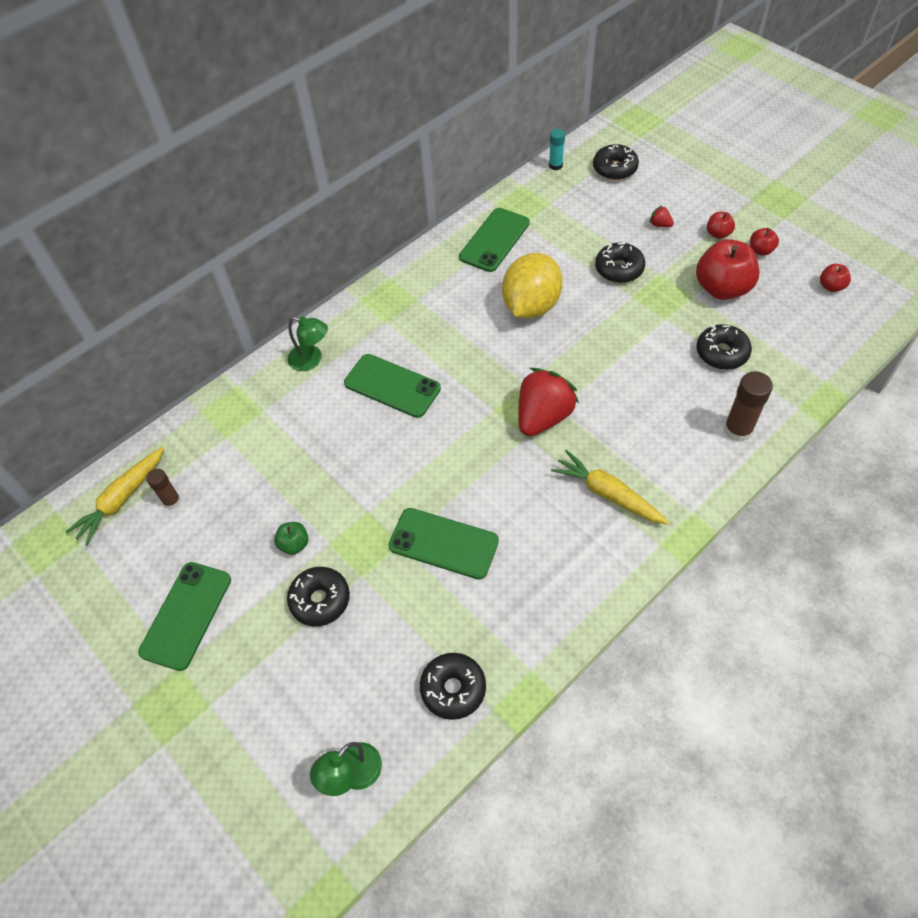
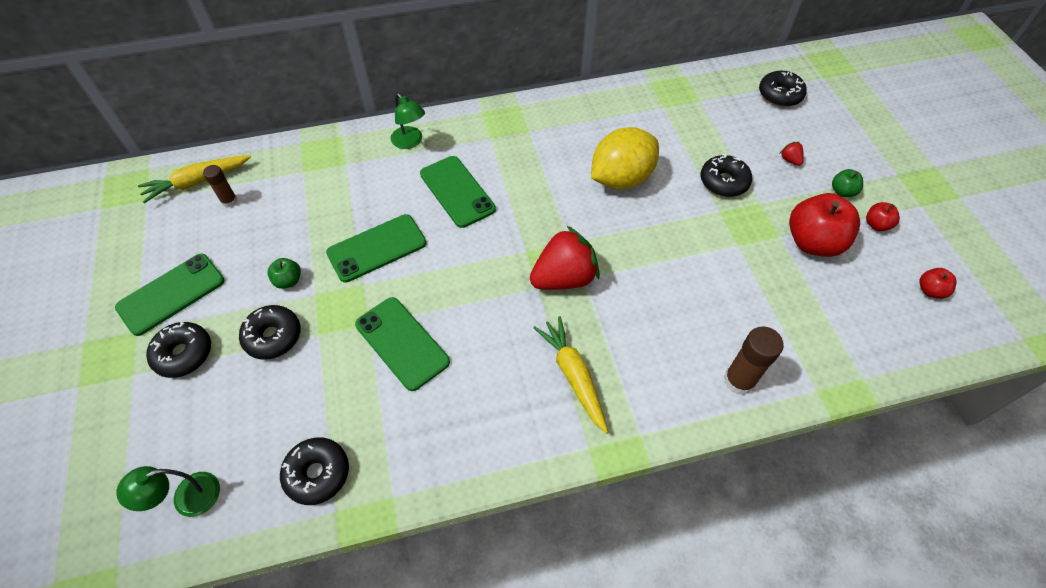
camera: 25 degrees right, 0 degrees up
green phone [459,208,530,272] -> green phone moved to [326,214,426,282]
turquoise glue stick [549,129,565,170] -> none
black donut [697,324,752,370] -> black donut moved to [146,321,211,378]
red apple [707,212,735,239] -> green apple [832,169,863,197]

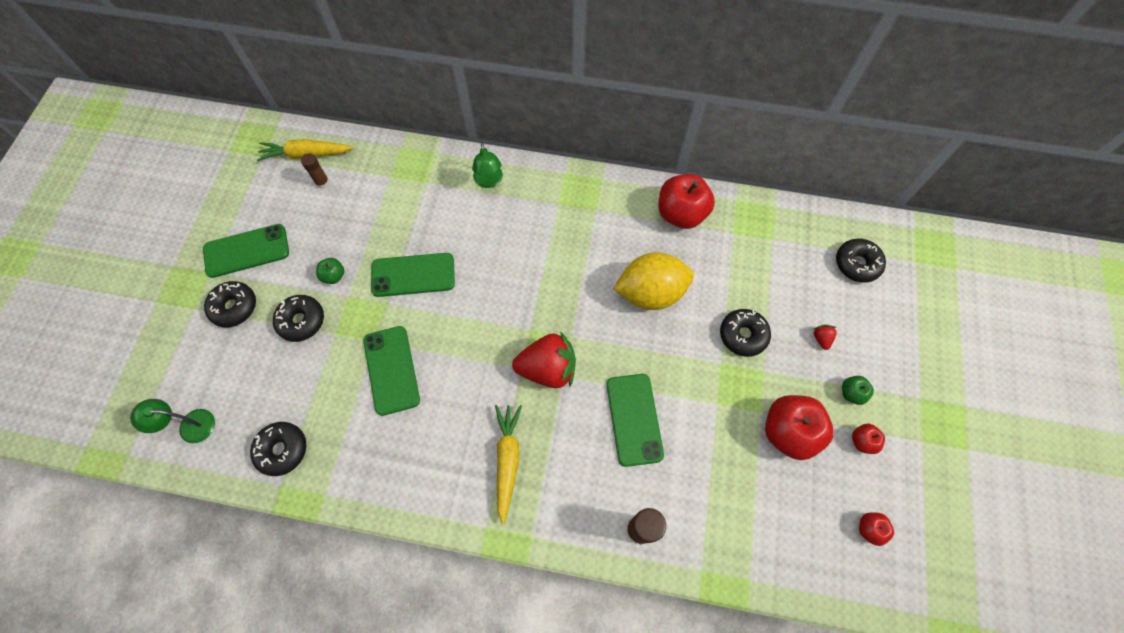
camera: 25 degrees right, 10 degrees up
green phone [420,156,496,228] -> green phone moved to [606,374,664,467]
none -> red apple [658,174,715,229]

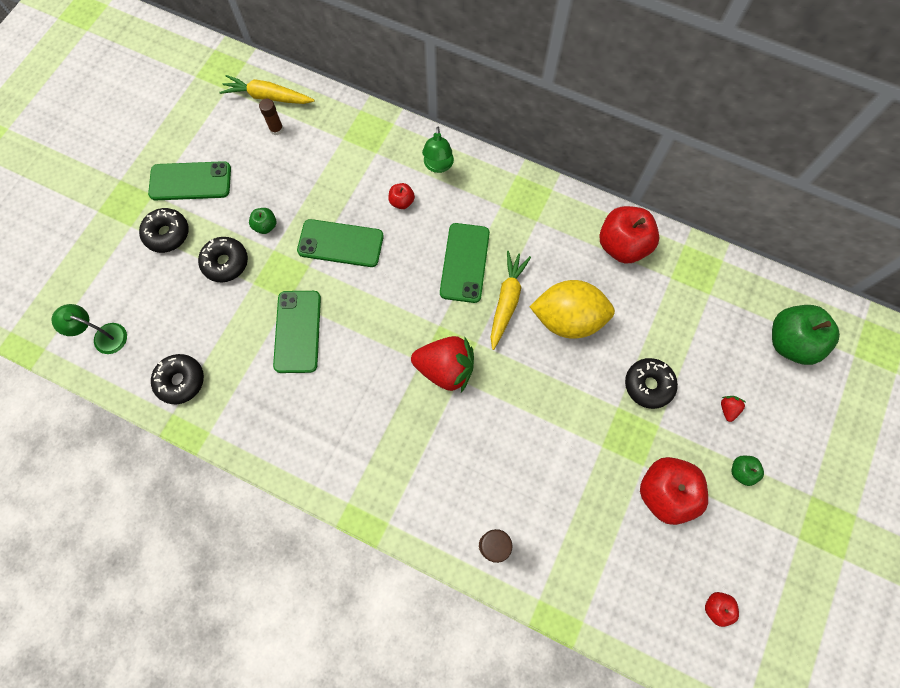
camera: 15 degrees right, 5 degrees up
yellow carrot [495,405,522,524] -> yellow carrot moved to [491,251,531,350]
green phone [606,374,664,467] -> green phone moved to [440,223,490,303]
black donut [836,238,886,283] -> green apple [772,305,840,365]
red apple [852,424,885,454] -> red apple moved to [388,183,415,209]

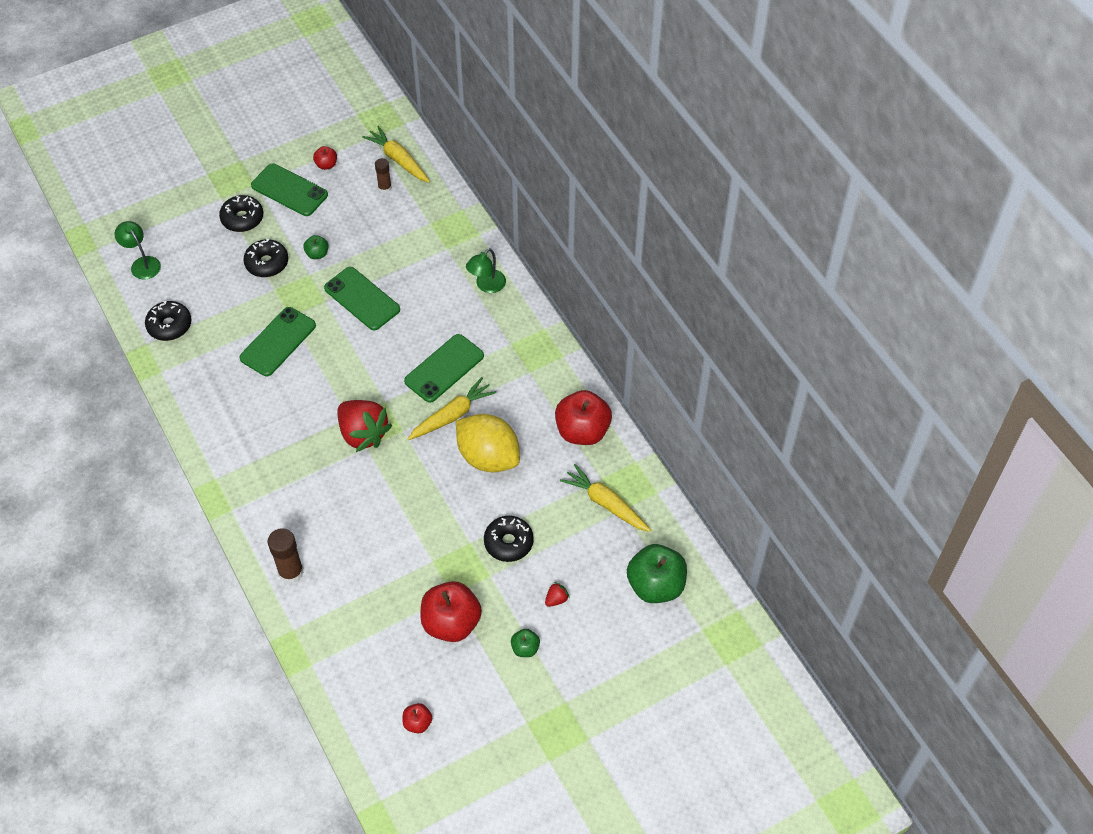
camera: 35 degrees right, 15 degrees down
red apple [388,183,415,209] -> red apple moved to [313,146,337,170]
none -> yellow carrot [560,464,651,532]

